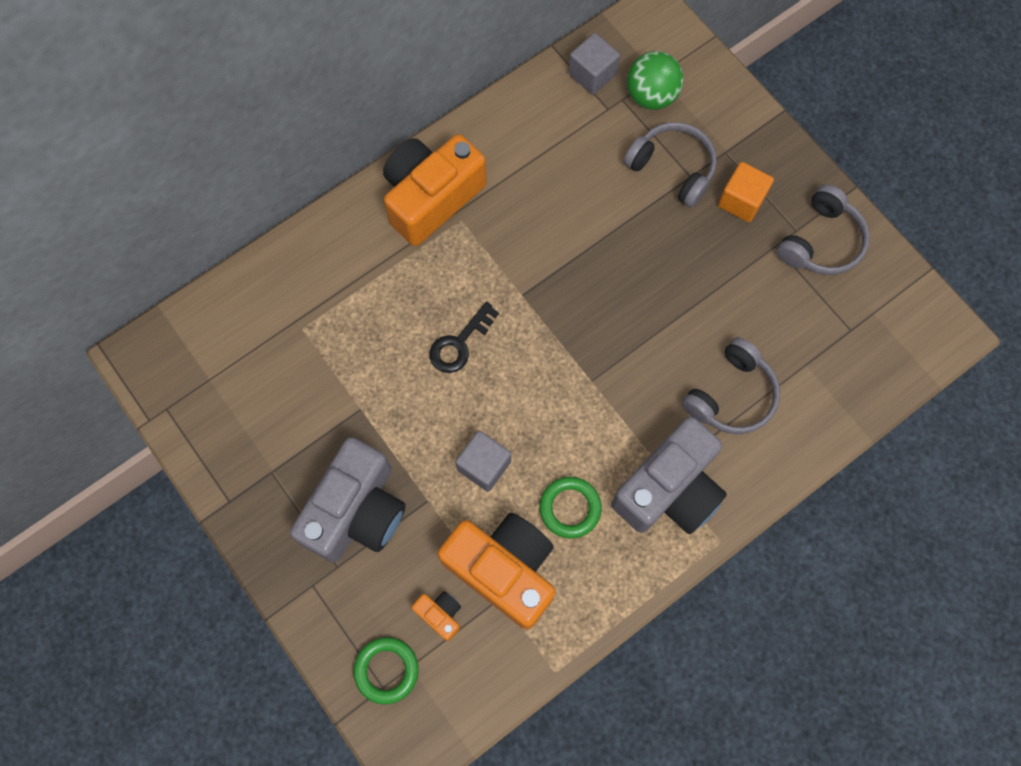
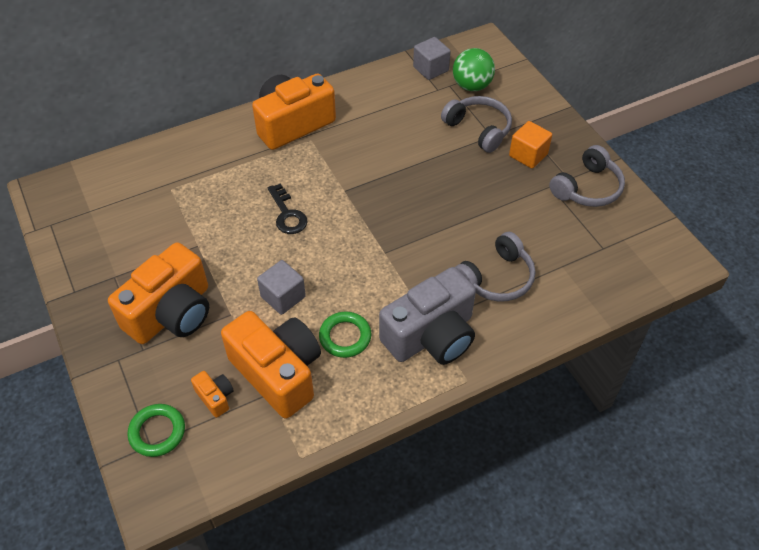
camera: 10 degrees right, 20 degrees down
grey camera [290,437,406,562] -> orange camera [108,242,209,344]
black key [429,302,499,373] -> black key turned 75 degrees counterclockwise [268,183,308,234]

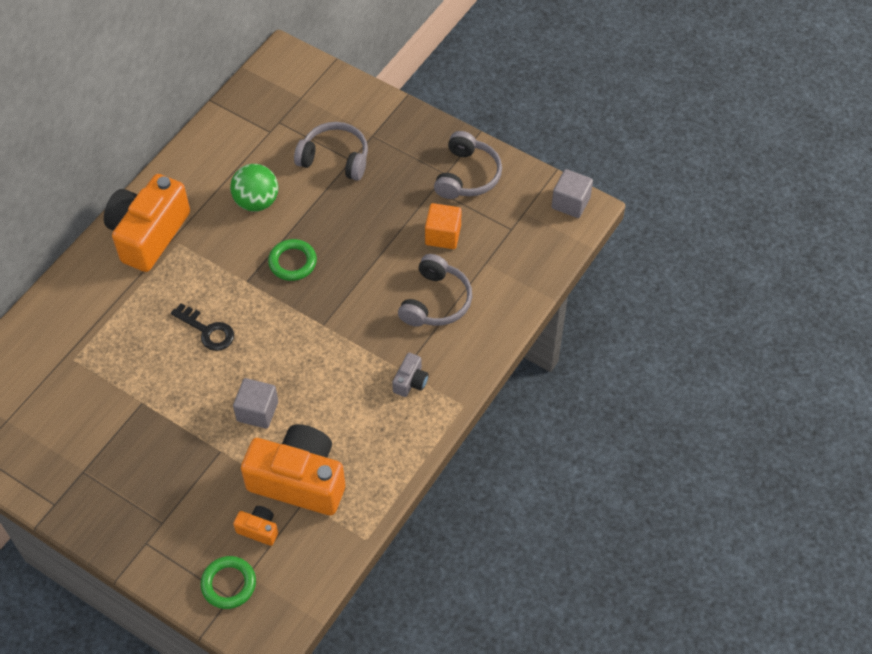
camera: 30 degrees left, 5 degrees up
orange camera [108,242,209,344] -> none
green ring [319,311,371,358] -> green ring moved to [268,239,317,281]
grey camera [379,267,476,365] -> grey camera [392,353,429,397], size x0.43
grey cube [413,37,451,80] -> grey cube moved to [551,169,593,218]
green ball [453,48,495,91] -> green ball moved to [230,164,278,212]
orange cube [509,121,552,169] -> orange cube moved to [425,203,462,249]

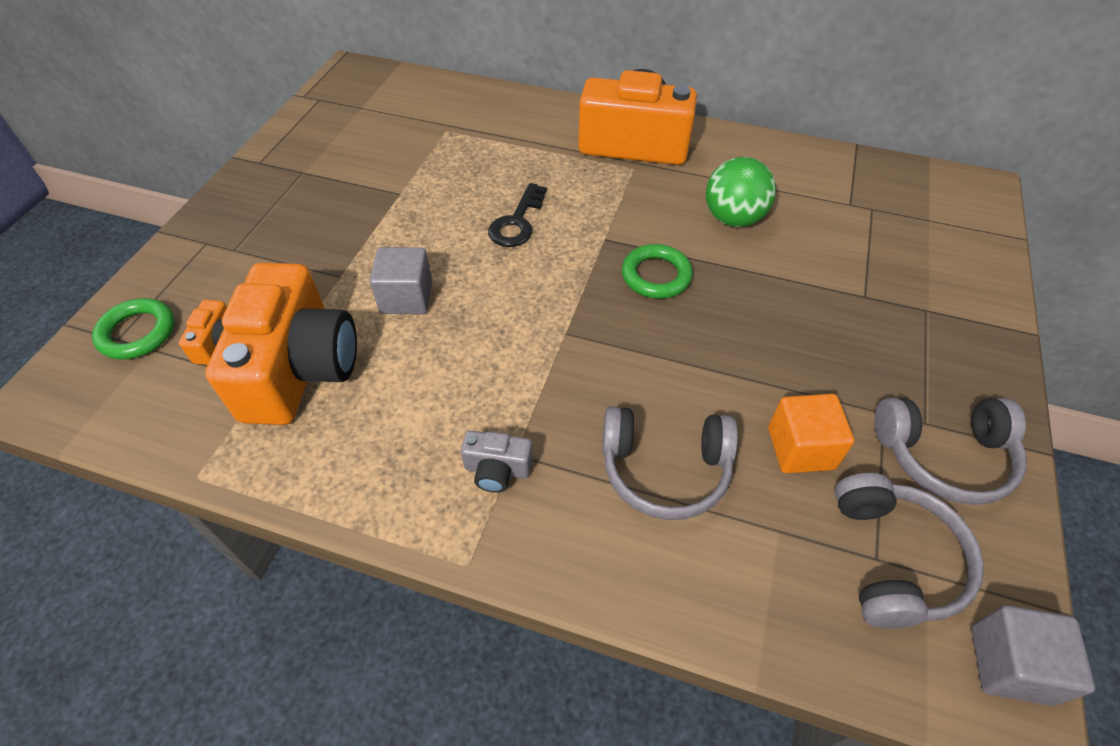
camera: 75 degrees right, 5 degrees down
grey headphones [294,122,368,181] -> grey headphones moved to [835,473,984,629]

